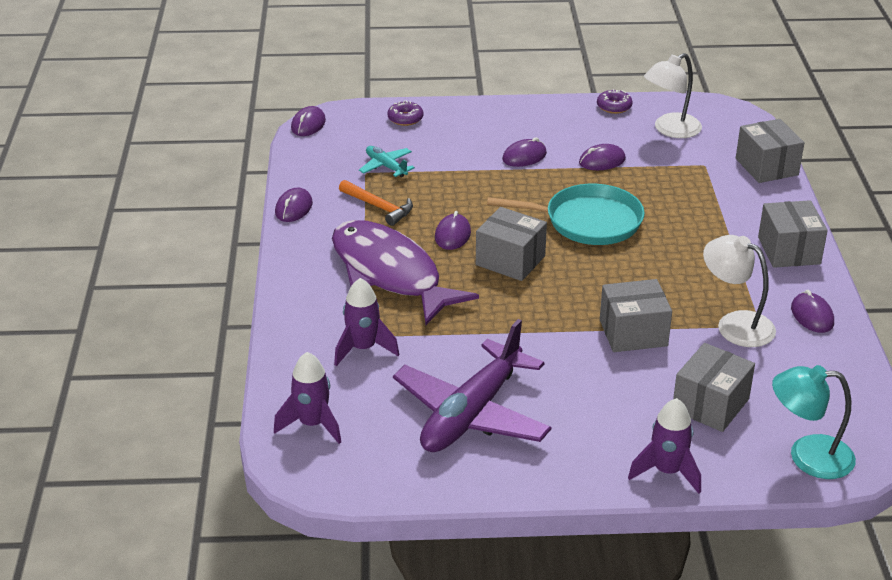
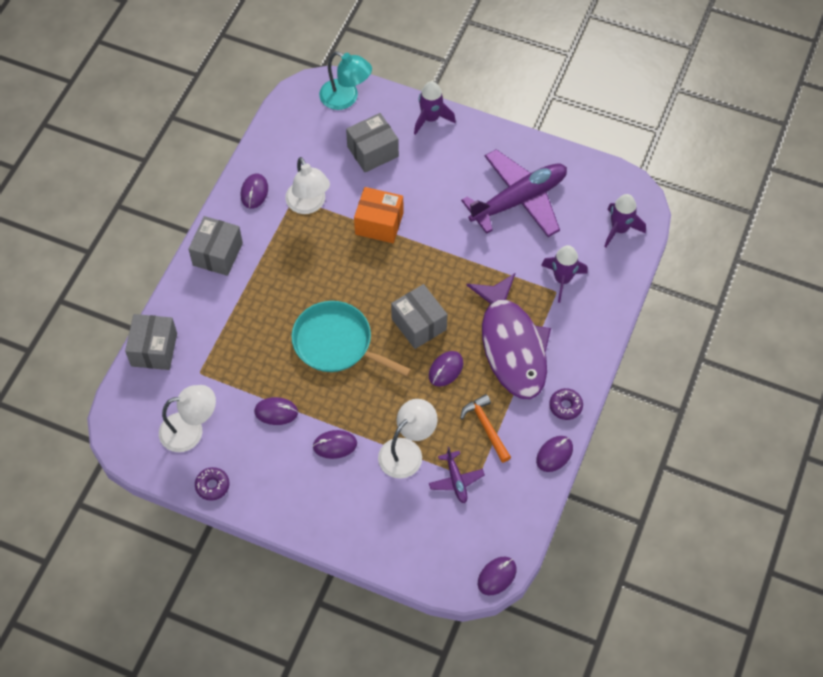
camera: 155 degrees left, 25 degrees up
turquoise plane [359,146,415,177] -> purple plane [429,447,485,503]
purple donut [387,101,423,126] -> purple donut moved to [549,388,583,420]
grey box [600,279,672,352] -> orange box [354,187,403,243]
none -> white lamp [378,399,438,479]

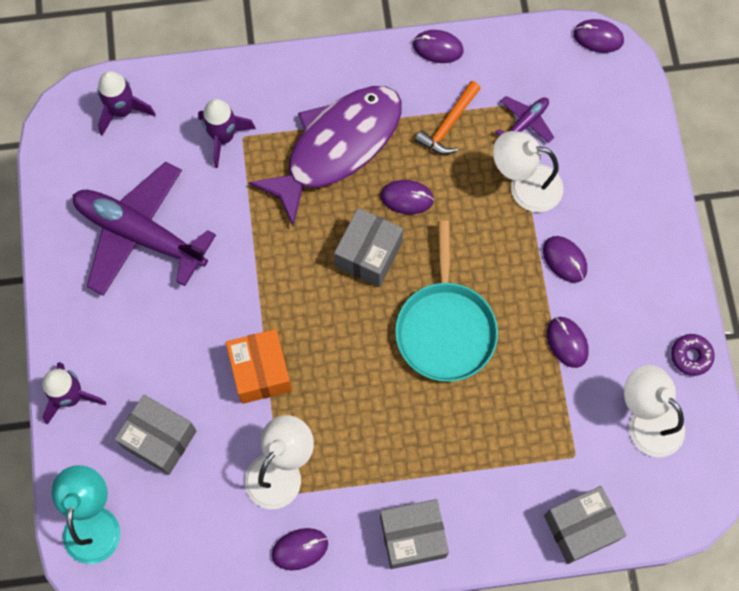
camera: 120 degrees left, 10 degrees up
purple donut [549,388,583,420] -> none

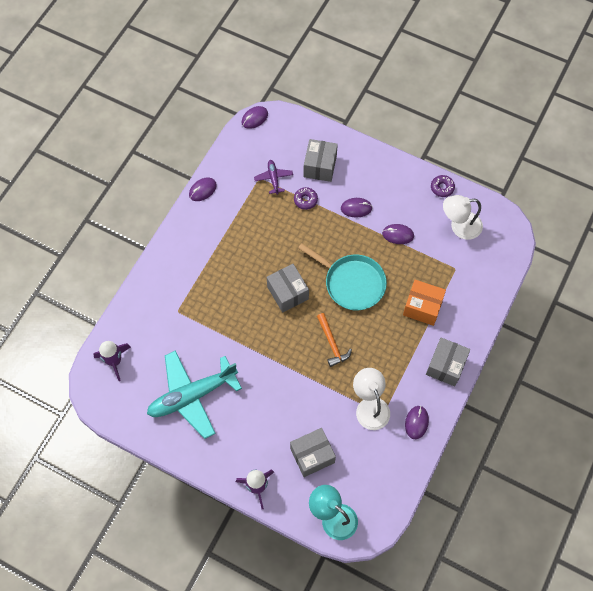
camera: 55 degrees left, 5 degrees down
purple plane [73,162,216,296] -> turquoise plane [147,350,242,439]
purple rocket [198,99,256,168] -> none
orange box [226,329,292,404] -> orange box moved to [403,280,446,326]
purple fish [248,86,402,226] -> none
purple mouse [381,180,434,214] -> none
orange hammer [415,81,481,155] -> orange hammer moved to [317,313,352,367]
white lamp [493,131,564,212] -> purple donut [294,187,318,210]
grey box [544,486,626,564] -> grey box moved to [303,139,338,182]

